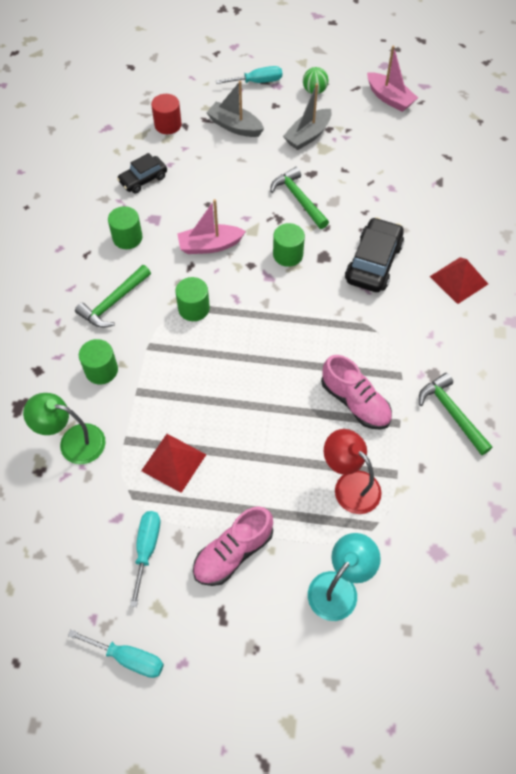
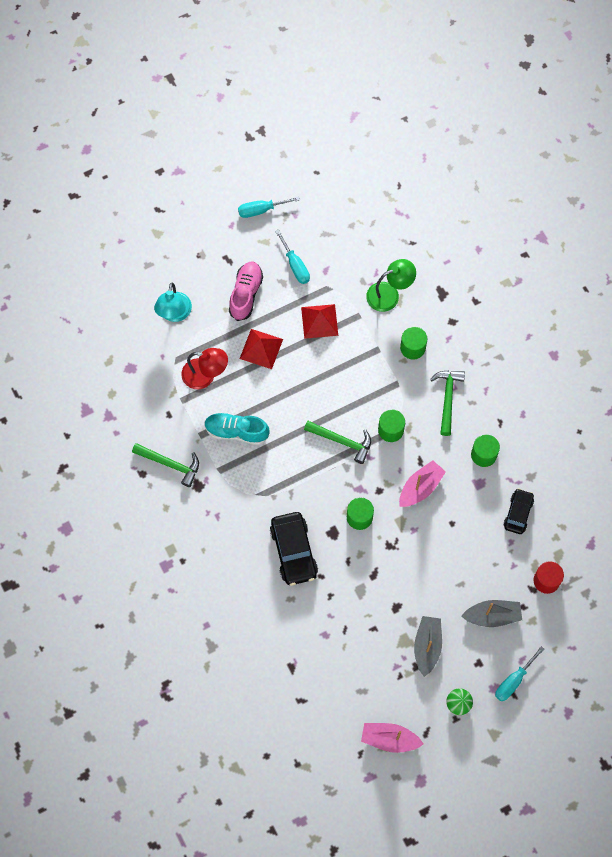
camera: 145 degrees right, 10 degrees up
green hammer [270,167,329,229] -> green hammer moved to [304,421,371,464]
pink shoe [321,355,392,430] -> turquoise shoe [204,412,269,445]
red pyramid [429,257,488,304] -> red pyramid moved to [240,329,283,369]

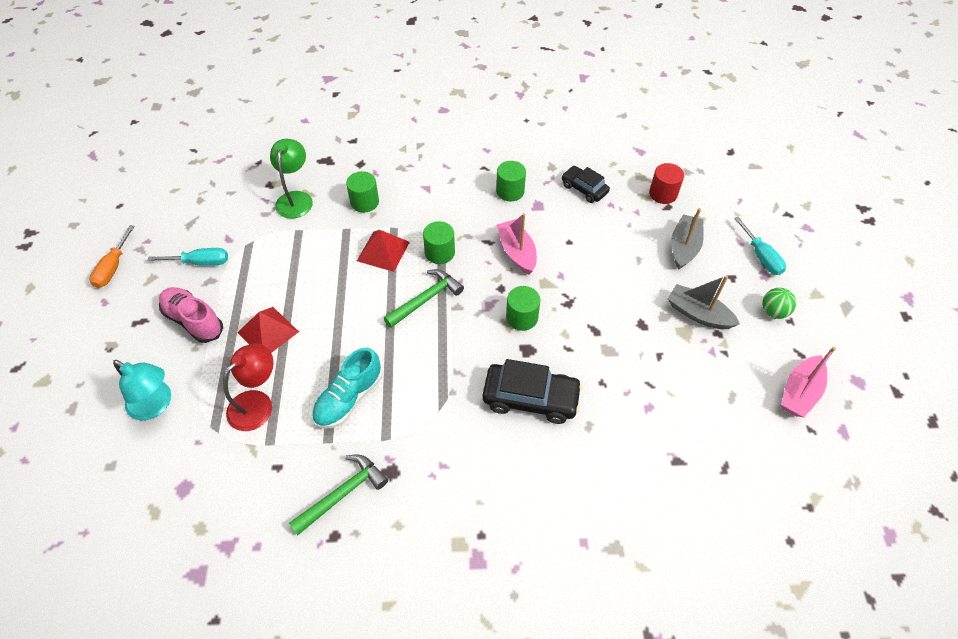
camera: 65 degrees left, 15 degrees down
turquoise screwdriver [238,197,300,218] -> orange screwdriver [89,225,135,288]
red pyramid [301,304,338,339] -> red pyramid moved to [357,230,410,272]
green hammer [430,371,465,436] -> none

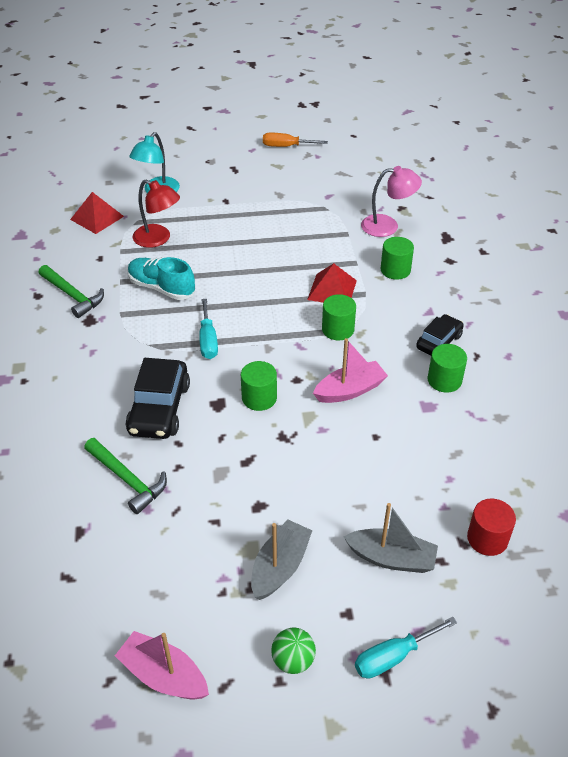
camera: 85 degrees right, 10 degrees down
turquoise screwdriver [147,248,228,266] -> turquoise screwdriver moved to [199,299,218,359]
pink shoe [159,287,223,343] -> none
red pyramid [237,307,299,353] -> red pyramid moved to [70,192,124,234]
green lamp [270,139,313,219] -> pink lamp [361,166,422,237]
green hammer [384,269,464,328] -> green hammer moved to [84,438,167,514]
black car [562,166,610,203] -> black car moved to [416,314,464,355]

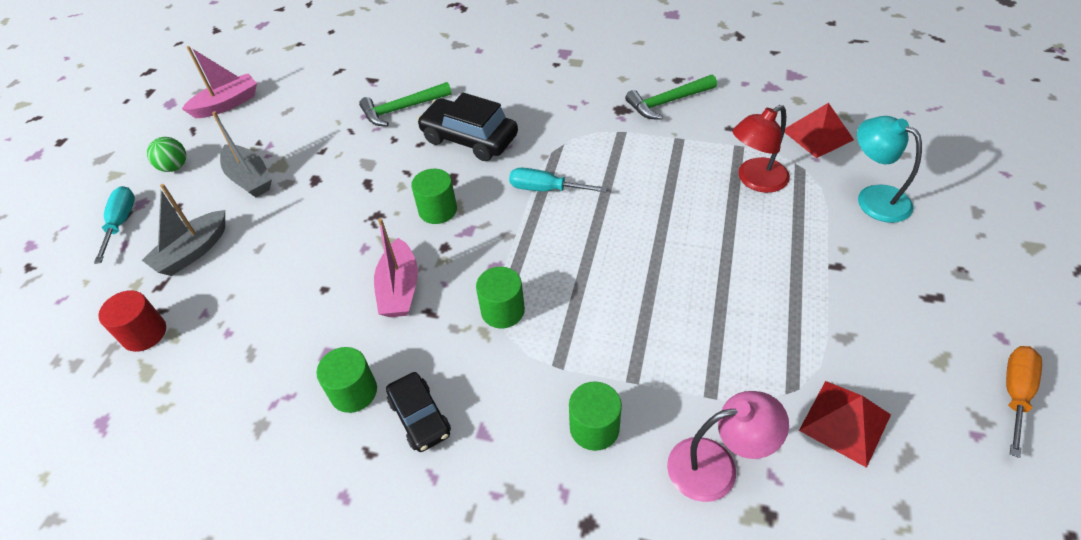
camera: 115 degrees right, 5 degrees up
turquoise shoe [128,257,195,300] -> none
red pyramid [307,263,357,303] -> red pyramid moved to [799,381,891,468]
pink lamp [361,166,422,237] -> pink lamp turned 120 degrees counterclockwise [667,391,789,502]

